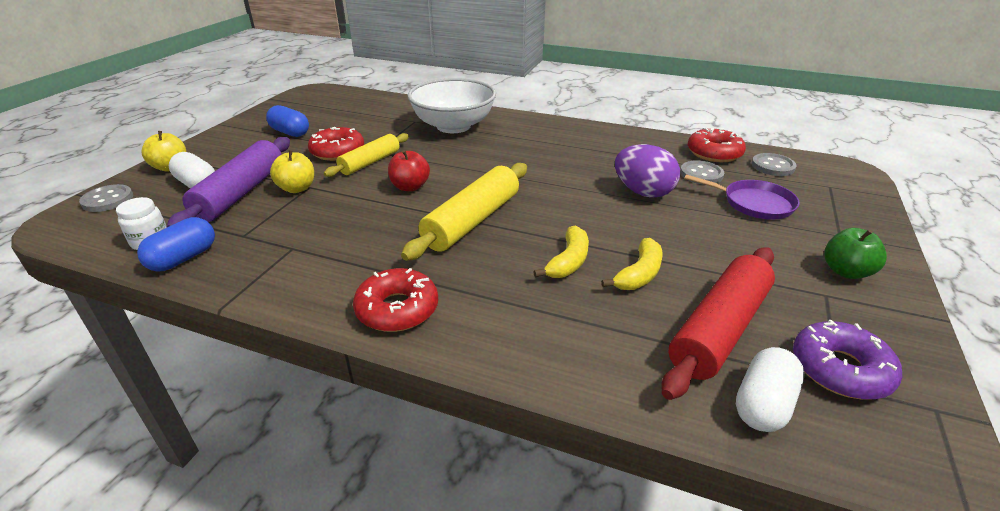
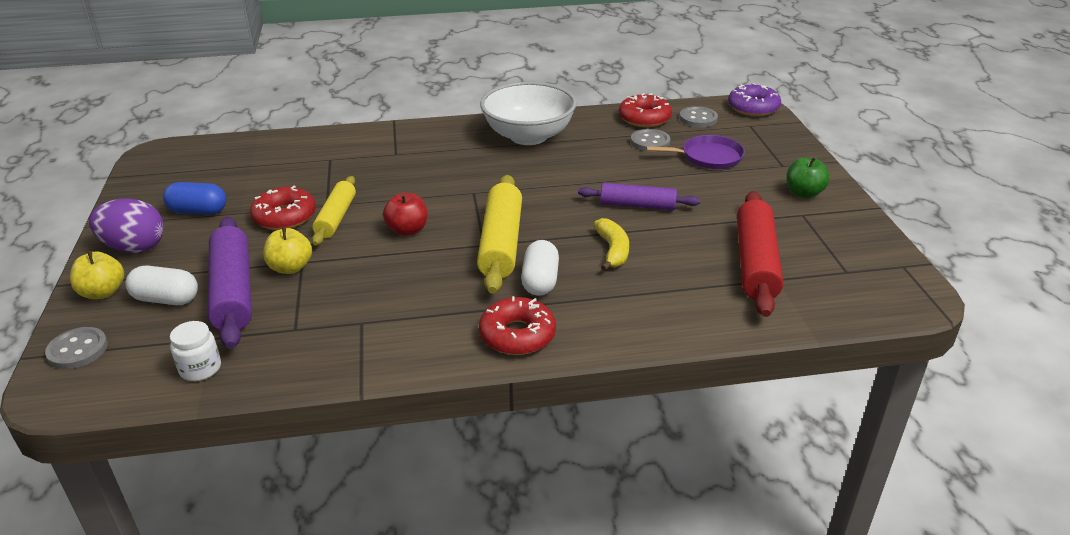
camera: 30 degrees left, 0 degrees up
blue capsule [137,217,215,272] -> none
white bowl [408,78,496,133] -> white bowl moved to [480,82,577,145]
yellow banana [601,238,663,290] -> none
purple egg [615,144,680,198] -> purple egg moved to [89,198,164,253]
white capsule [736,347,804,432] -> white capsule moved to [521,240,559,296]
purple donut [793,320,902,400] -> purple donut moved to [728,83,781,117]
none -> purple rolling pin [578,183,700,210]

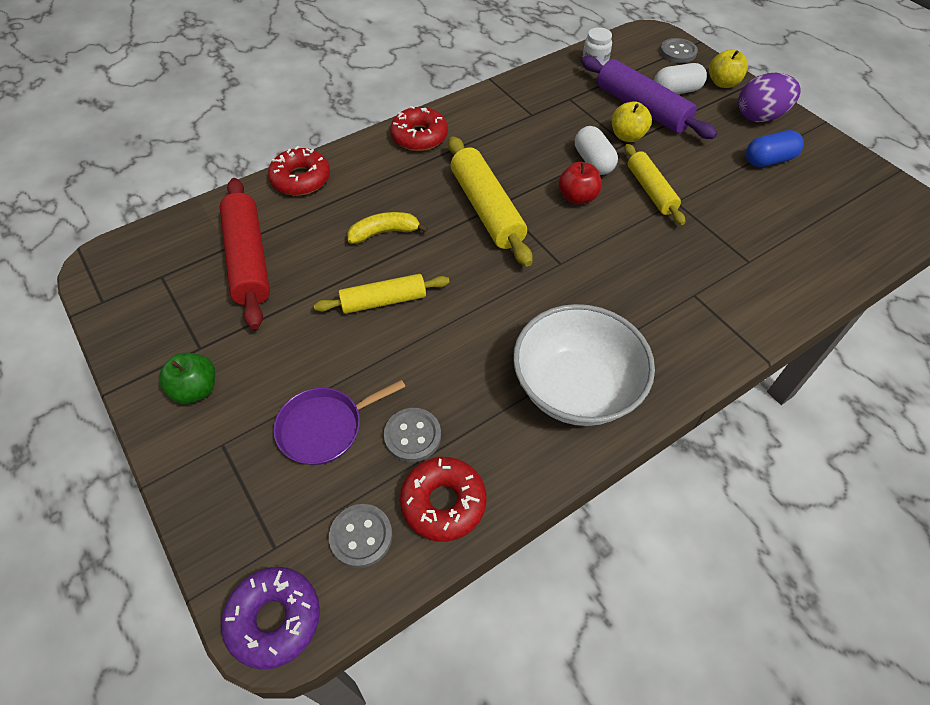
camera: 155 degrees right, 20 degrees up
red donut [250,185,316,230] -> red donut moved to [268,146,330,196]
white capsule [521,240,559,296] -> white capsule moved to [575,126,618,175]
purple rolling pin [578,183,700,210] -> yellow rolling pin [314,274,450,314]
yellow banana [594,218,629,271] -> yellow banana turned 105 degrees clockwise [347,212,428,244]

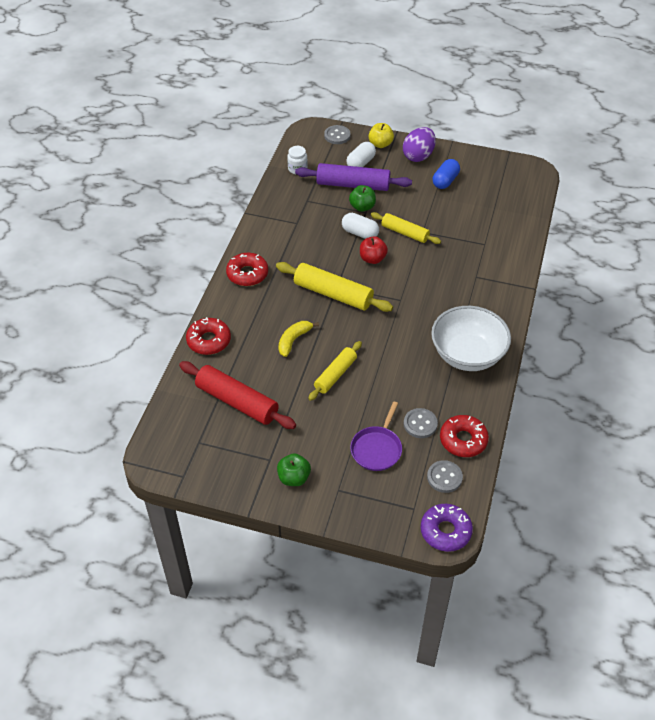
camera: 40 degrees left, 5 degrees down
yellow apple [612,101,652,142] -> green apple [349,185,376,212]

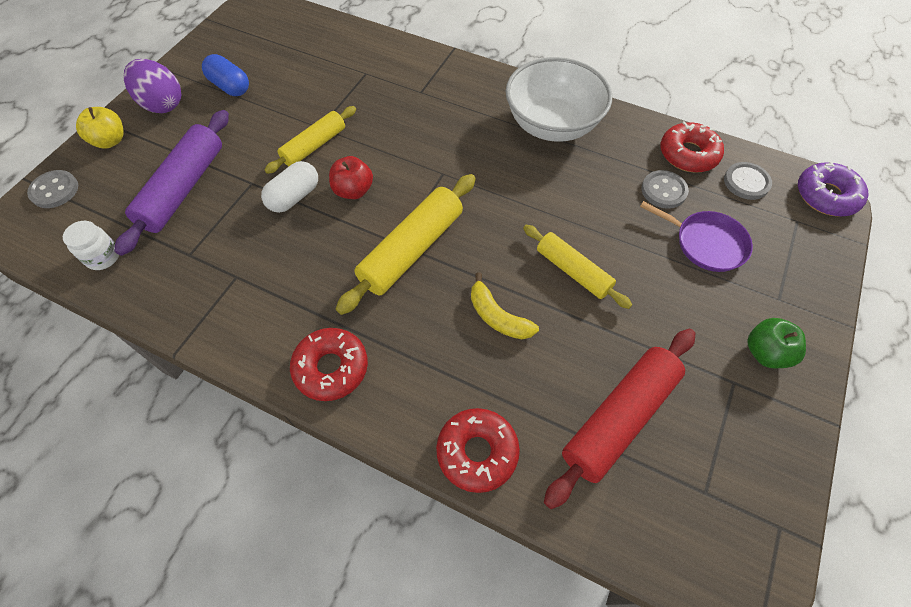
camera: 80 degrees left, 10 degrees up
white capsule [346,142,376,167] -> none
green apple [349,185,376,212] -> none

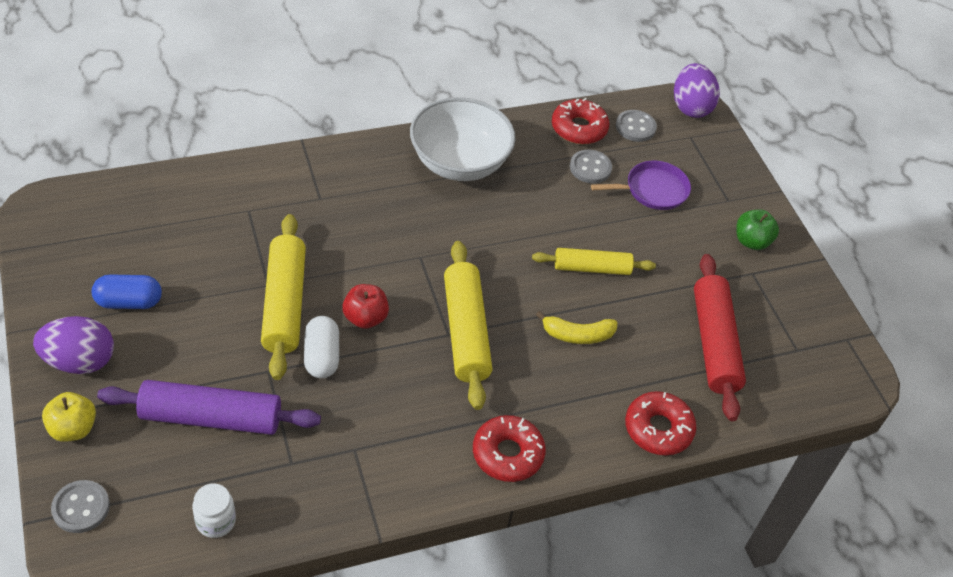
camera: 50 degrees left, 10 degrees down
purple rolling pin [114,110,229,256] -> purple rolling pin turned 60 degrees counterclockwise [97,380,321,435]
yellow rolling pin [265,106,356,174] -> yellow rolling pin [261,214,306,380], size x1.56
purple donut [798,162,868,217] -> purple egg [674,63,720,118]

